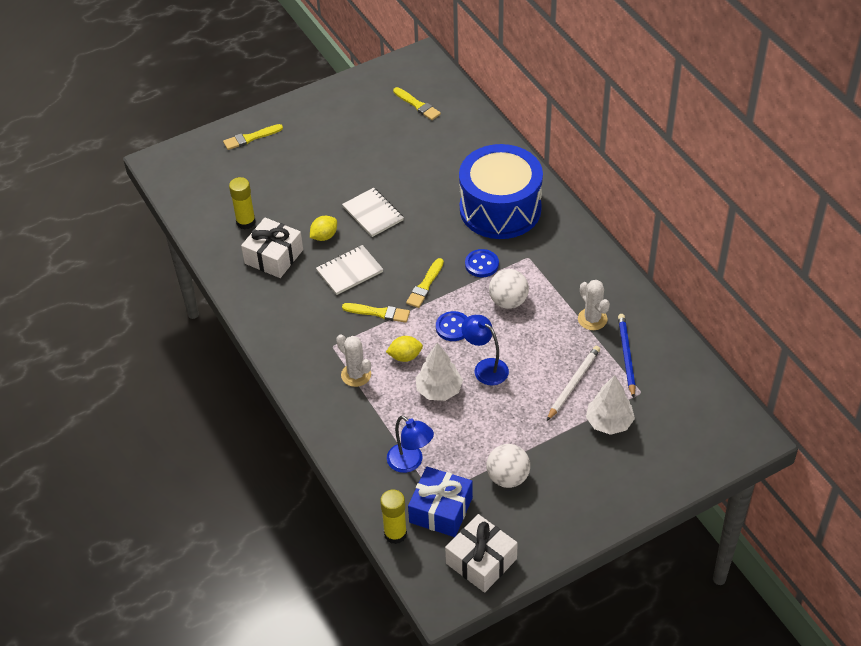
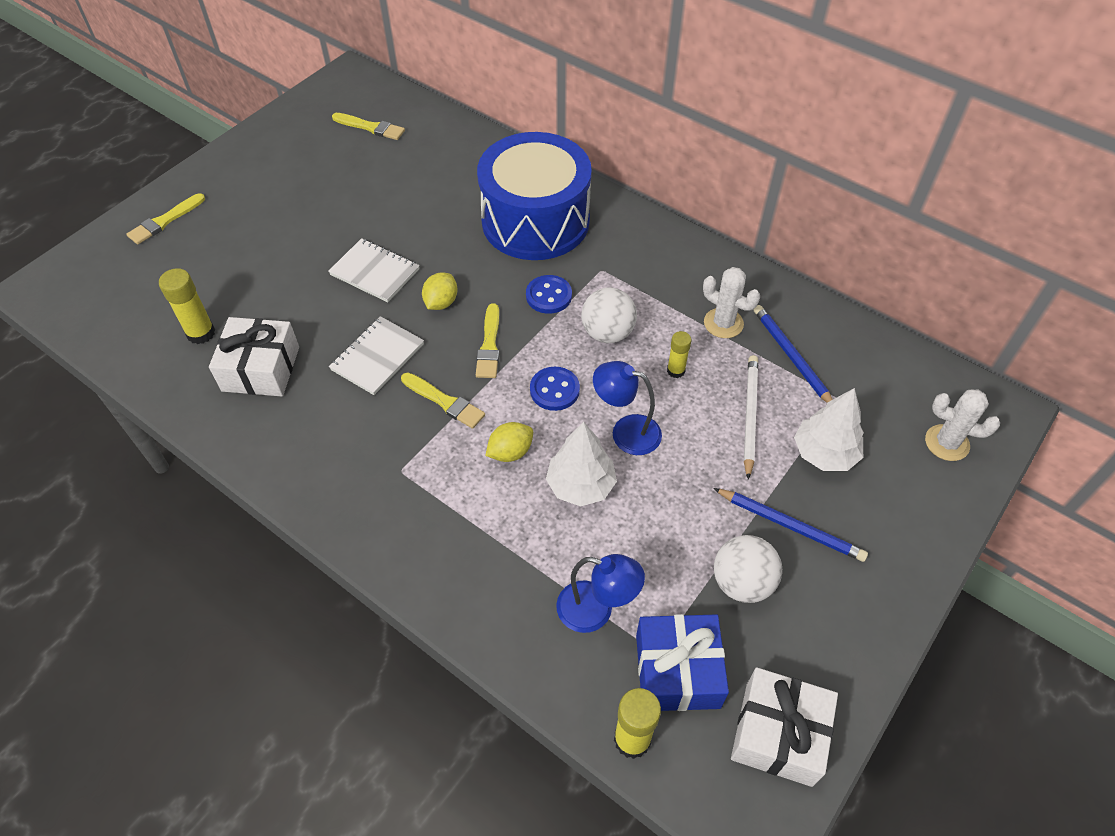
camera: 25 degrees left, 5 degrees up
yellow lemon [310,216,337,241] -> yellow lemon moved to [422,273,457,310]
white cactus [336,334,371,387] -> white cactus moved to [925,389,1000,461]
yellow brush [342,303,410,323] -> yellow brush turned 45 degrees clockwise [401,372,485,429]
none -> yellow glue stick [667,331,692,378]
none -> blue pencil [713,488,868,562]

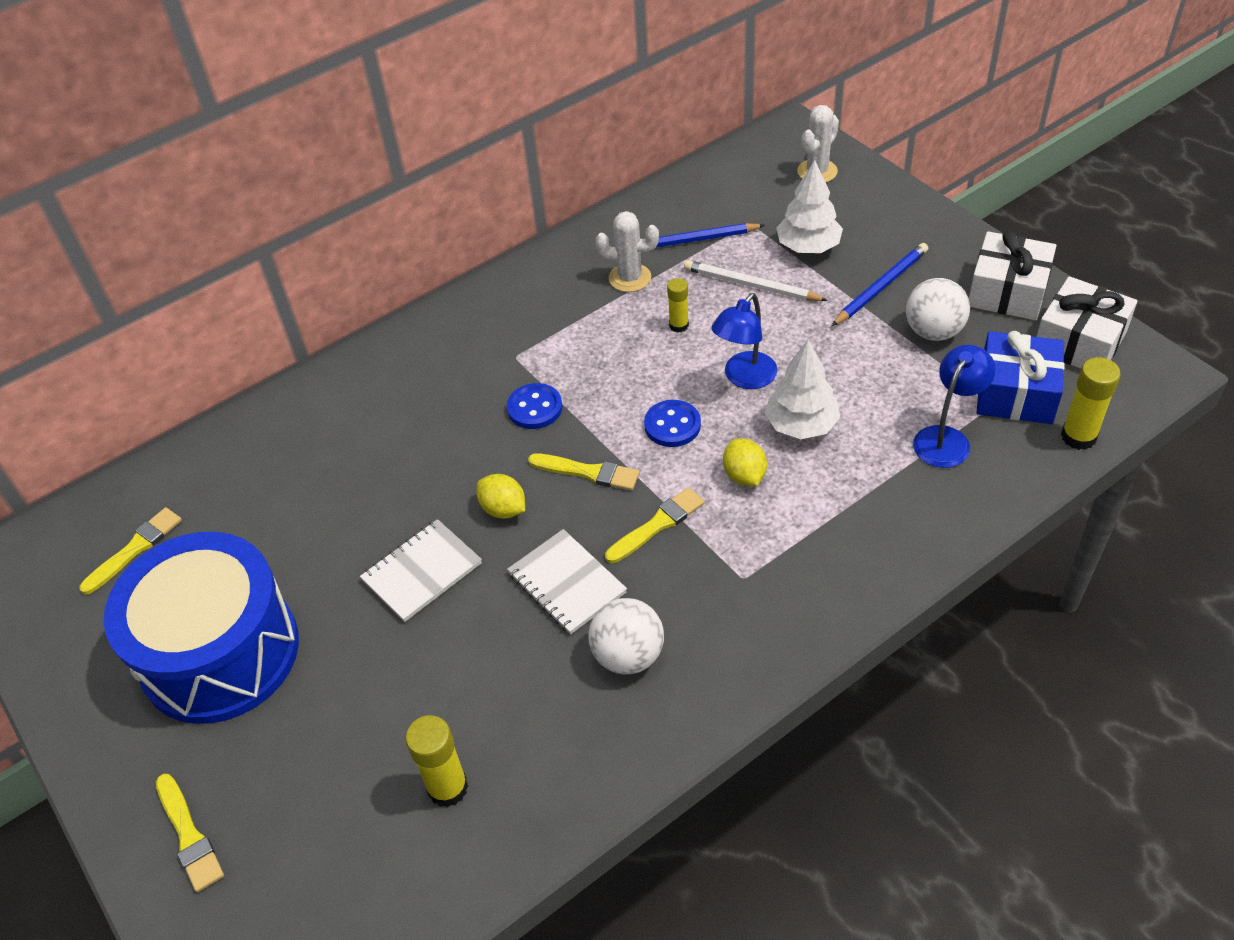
camera: 70 degrees left, 5 degrees down
white gift [209,317,299,396] -> white gift moved to [969,231,1057,320]
blue drum [477,132,592,260] -> blue drum moved to [104,532,299,724]
white ball [581,287,637,343] -> white ball moved to [588,598,664,674]
white cactus [703,267,760,338] -> white cactus turned 45 degrees clockwise [595,211,659,292]

